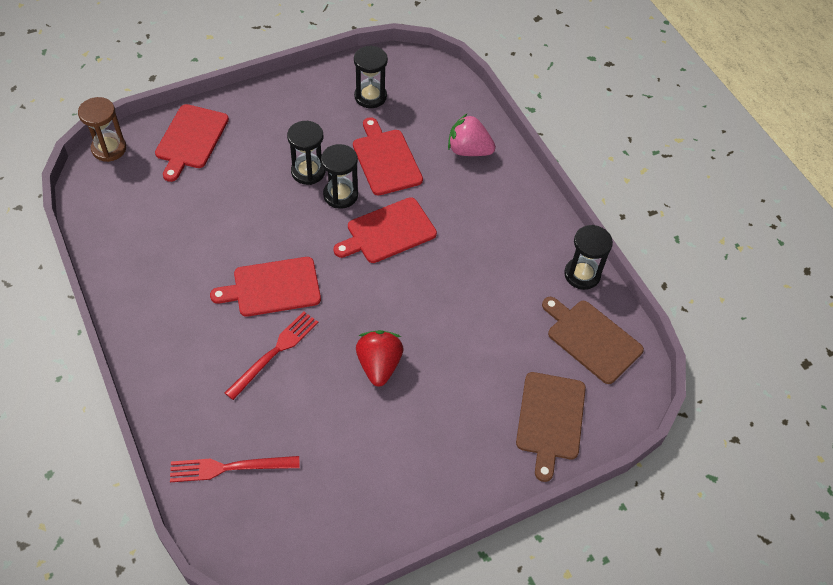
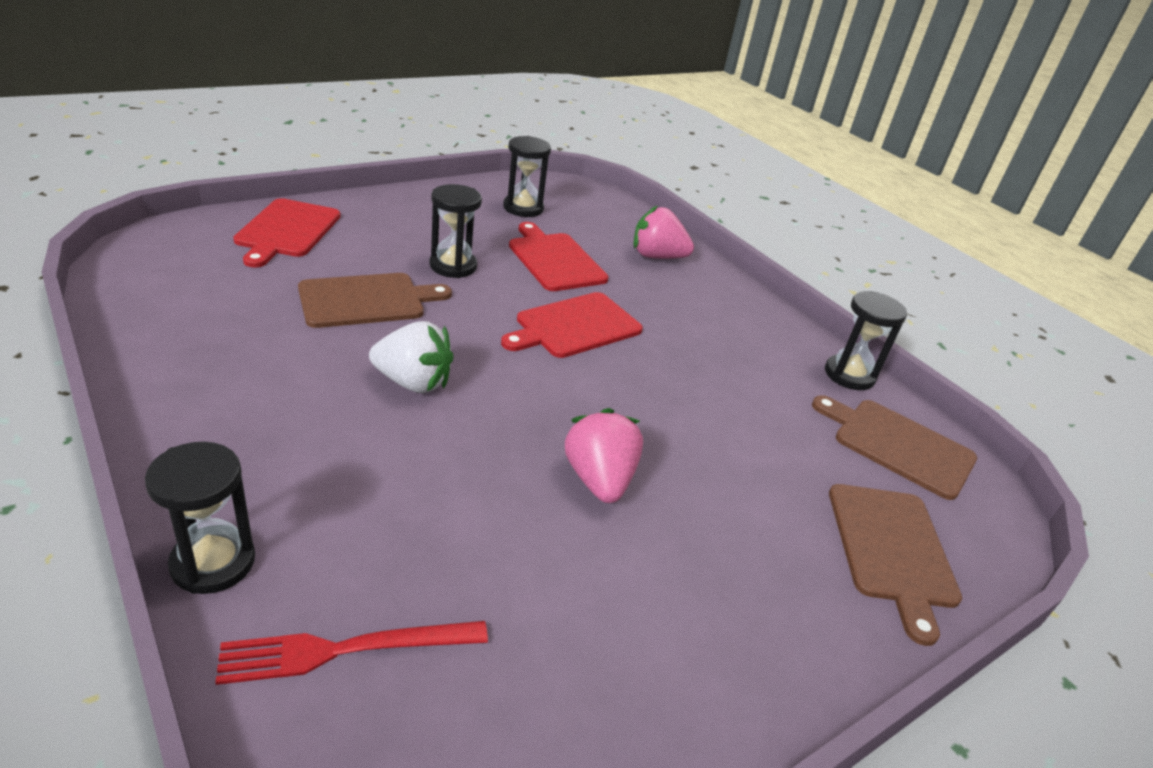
camera: 10 degrees left, 20 degrees down
brown hourglass [78,97,126,162] -> none
red cutting board [210,257,321,317] -> white strawberry [369,321,453,393]
red fork [225,311,318,400] -> none
black hourglass [321,144,358,209] -> black hourglass moved to [145,442,255,594]
red strawberry [356,330,403,386] -> pink strawberry [565,408,643,503]
none -> brown cutting board [298,273,452,328]

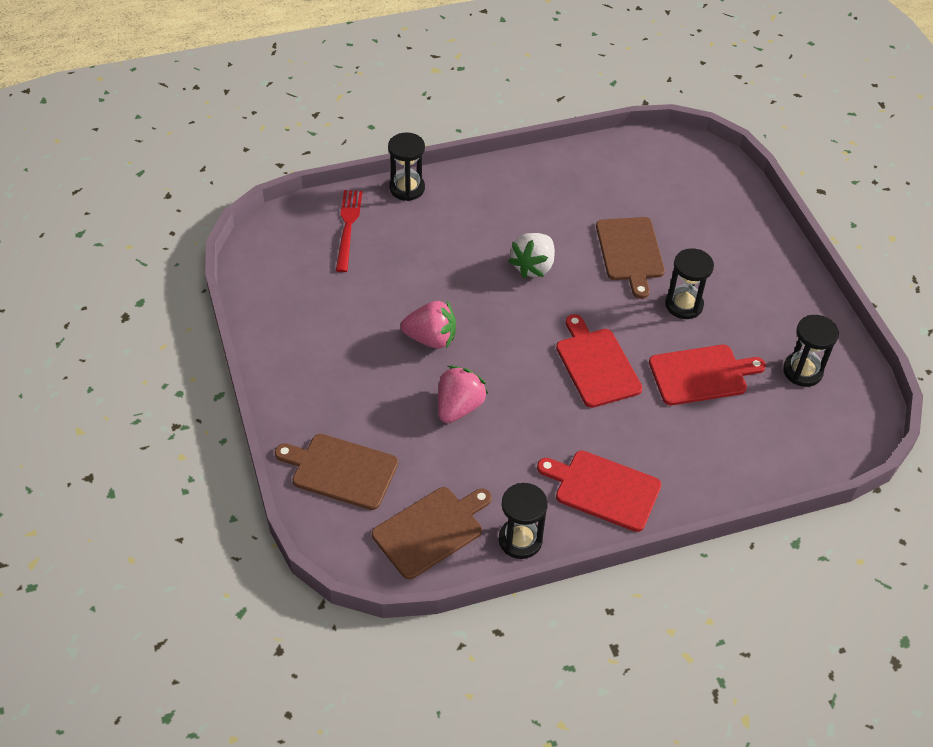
camera: 110 degrees right, 15 degrees up
red cutting board [233,198,341,268] -> red cutting board moved to [537,451,661,532]
pink strawberry [634,206,694,259] -> pink strawberry moved to [438,366,488,423]

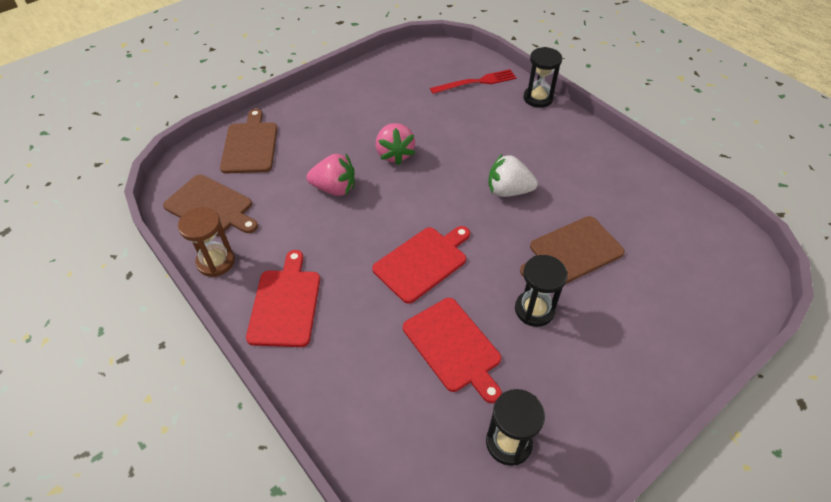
camera: 70 degrees right, 0 degrees up
black hourglass [499,483,548,559] -> brown hourglass [178,207,235,277]

